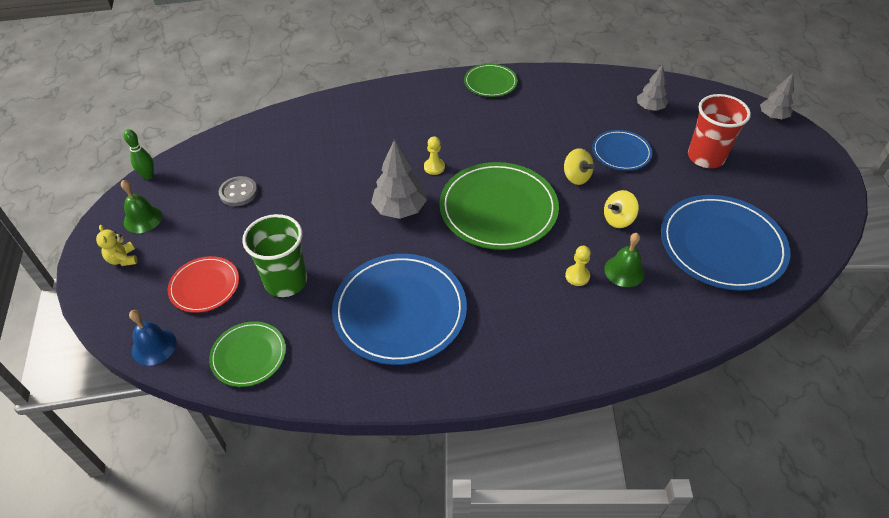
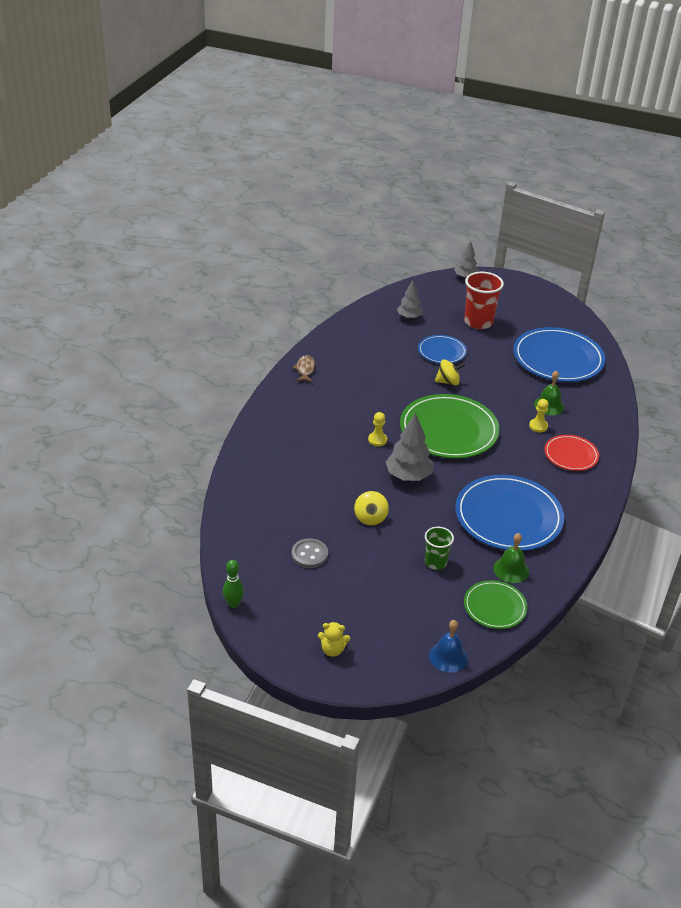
camera: 60 degrees left, 10 degrees down
green bell [121,180,162,233] -> green bell moved to [493,533,529,583]
red plate [168,256,239,313] -> red plate moved to [544,435,599,471]
green cup [242,214,307,297] -> green cup [425,527,454,570], size x0.59
green plate [464,64,518,97] -> brown fish [292,355,315,382]
yellow spinning top [604,190,639,228] -> yellow spinning top moved to [354,491,389,525]

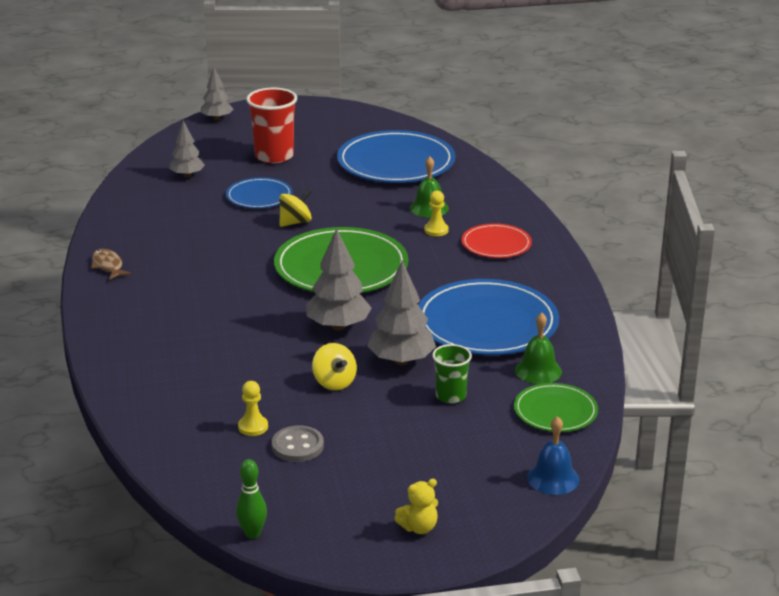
camera: 30 degrees left, 10 degrees down
yellow pawn [368,412,387,446] -> yellow pawn moved to [238,381,268,436]
none -> grey tree [367,261,436,365]

